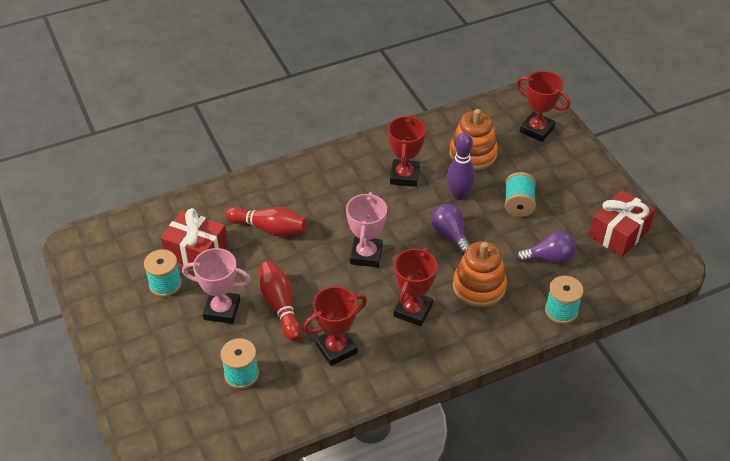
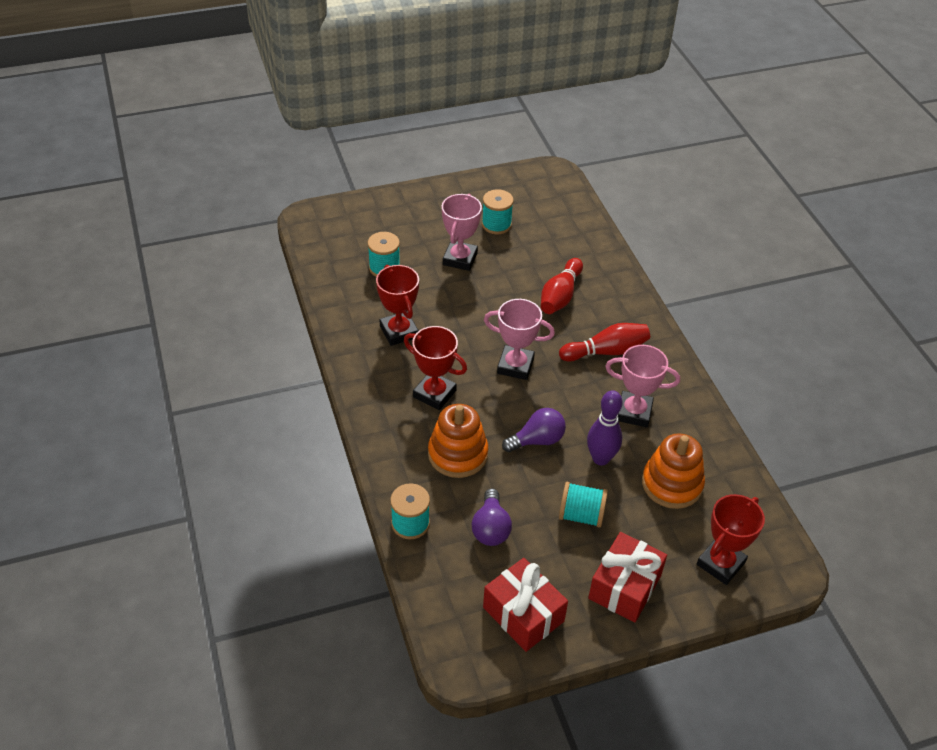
camera: 95 degrees right, 0 degrees up
red gift [161,208,228,268] -> red gift moved to [588,532,667,622]
red bowling pin [260,261,302,341] -> red bowling pin moved to [559,323,650,362]
red trophy [388,115,426,187] -> pink trophy [605,345,680,427]

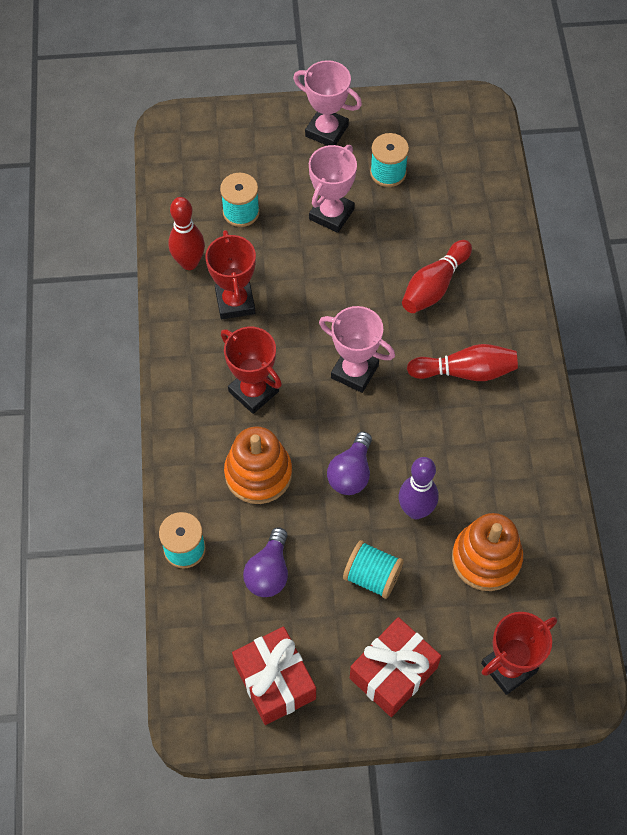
camera: 15 degrees right, 15 degrees up
purple light bulb [502,408,566,452] -> purple light bulb turned 120 degrees clockwise [327,432,372,495]
pink trophy [605,345,680,427] -> pink trophy moved to [293,60,362,146]
none -> red bowling pin [169,197,205,270]

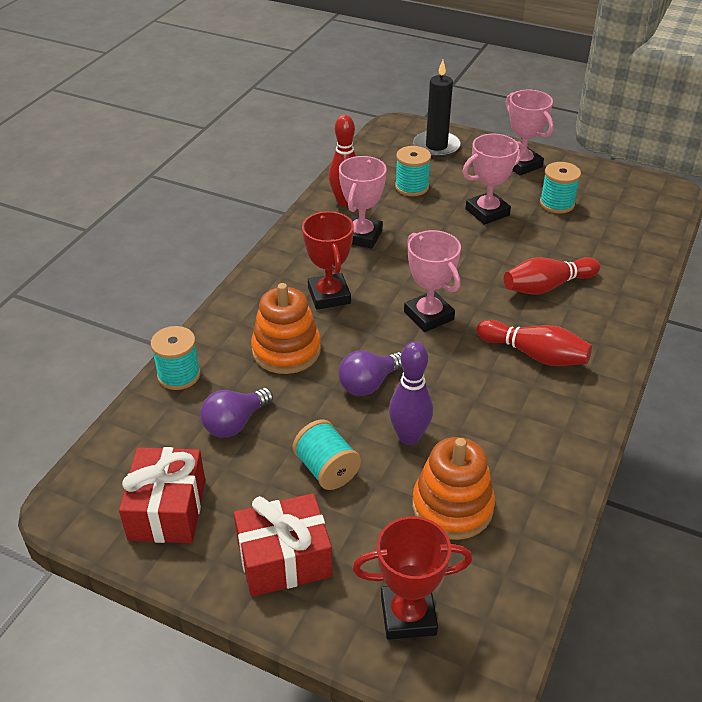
camera: 30 degrees right, 20 degrees down
red trophy [205,230,256,319] -> pink trophy [339,156,386,249]
none -> black candle [413,60,461,158]

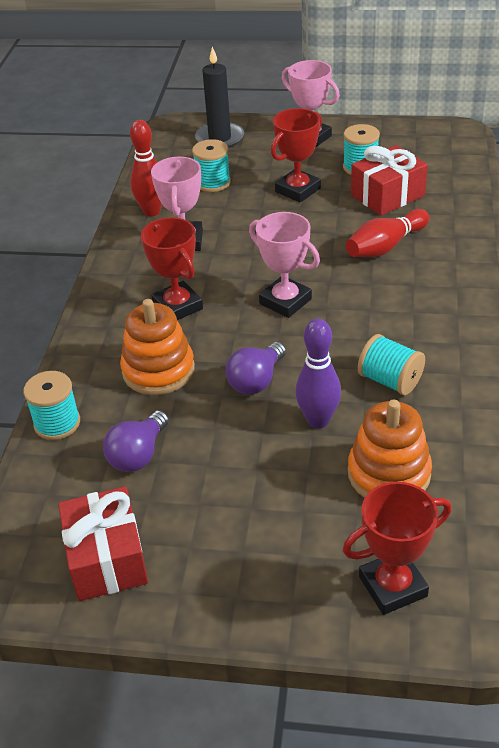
camera: 15 degrees left, 0 degrees up
red gift [234,493,332,597] -> red gift moved to [351,145,428,216]
turquoise spool [293,420,361,490] -> turquoise spool moved to [358,334,425,395]
pink trophy [462,134,524,225] -> red trophy [271,108,322,203]
red bowling pin [476,320,592,366] -> none

